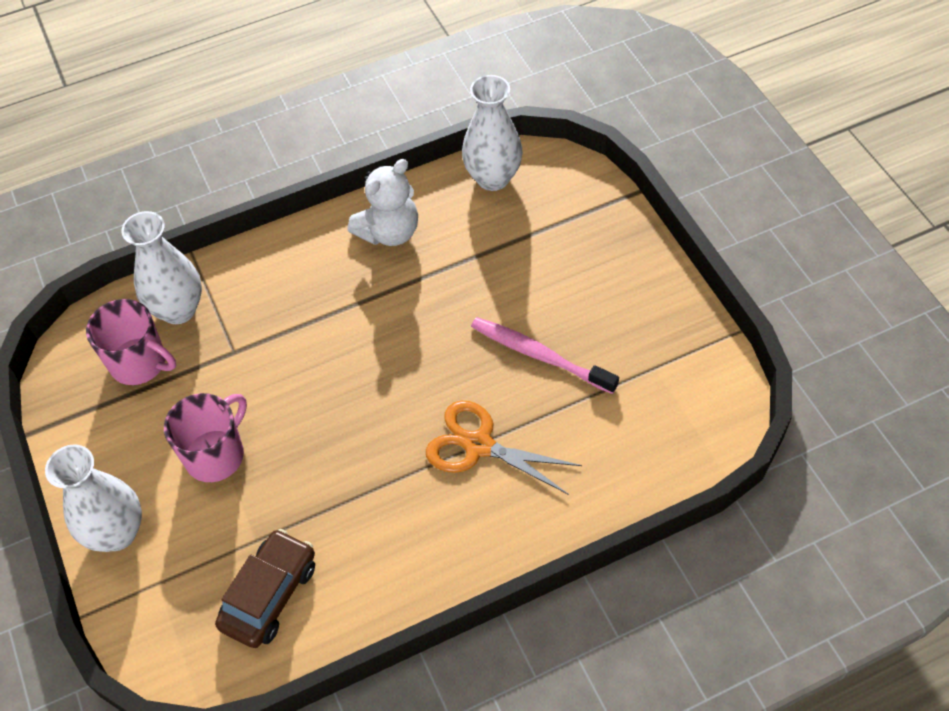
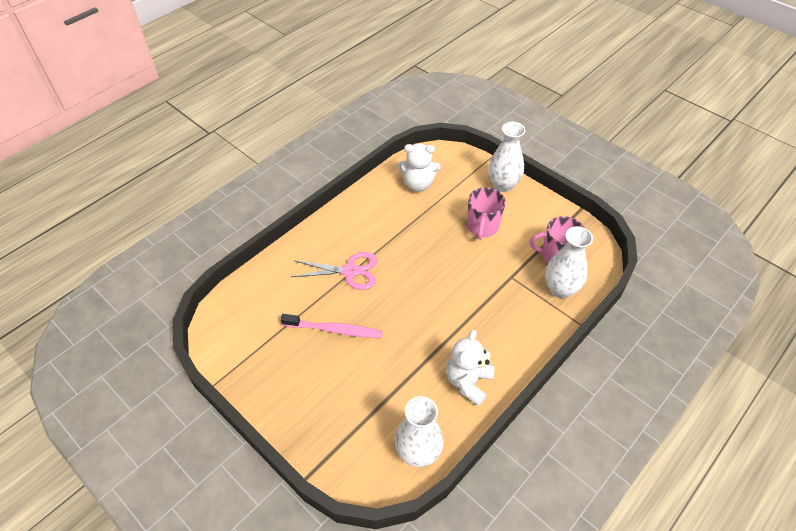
camera: 155 degrees right, 5 degrees down
brown car [215,529,315,648] -> white teddy bear [398,143,441,192]
orange scissors [426,401,582,495] -> pink scissors [291,252,377,290]

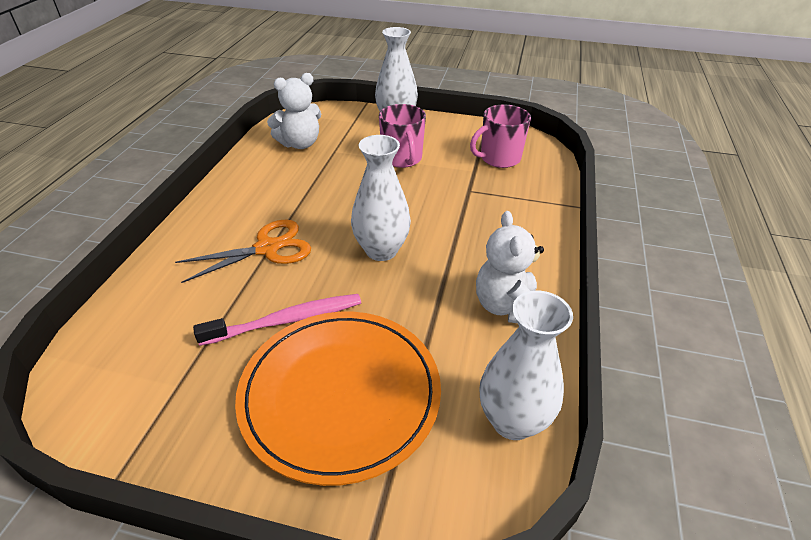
camera: 30 degrees left, 10 degrees down
pink scissors [291,252,377,290] -> orange scissors [175,220,311,283]
white vase [545,226,593,298] -> white vase moved to [351,135,411,261]
none -> orange plate [235,312,441,486]

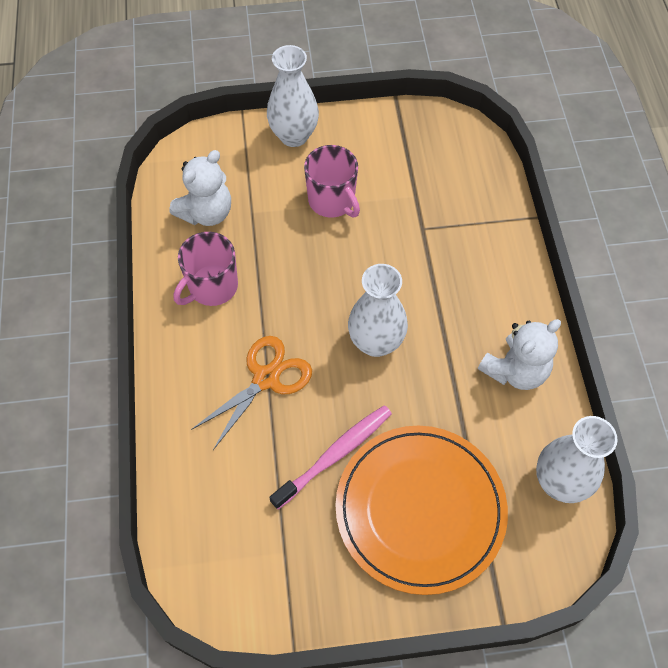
camera: 20 degrees left, 20 degrees up
pink mug [470,104,531,168] -> pink mug moved to [174,232,238,306]
white teddy bear [476,211,544,323] -> white teddy bear turned 105 degrees counterclockwise [478,319,561,390]

